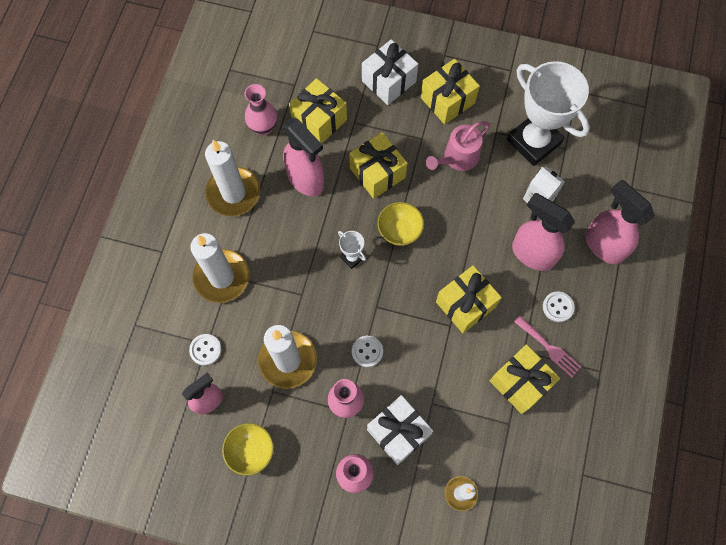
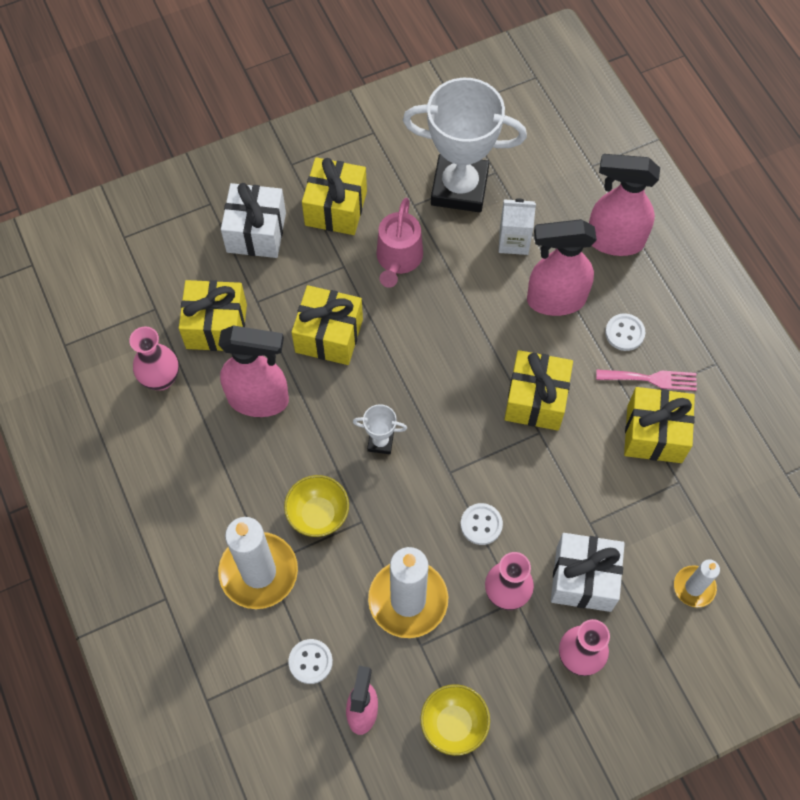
camera: 40 degrees left, 5 degrees down
white candle [205,140,260,216] -> none
yellow bowl [377,202,424,246] -> yellow bowl moved to [284,475,349,537]

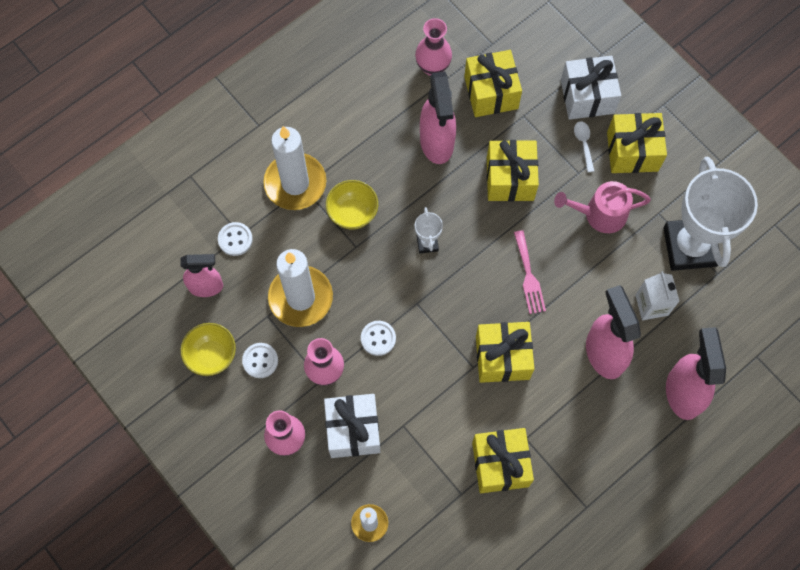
camera: 75 degrees right, 5 degrees up
pink fork [596,369,697,391] -> pink fork moved to [514,230,546,314]
white button [605,313,645,351] -> white button moved to [242,343,278,378]
none -> white spoon [574,121,594,172]

